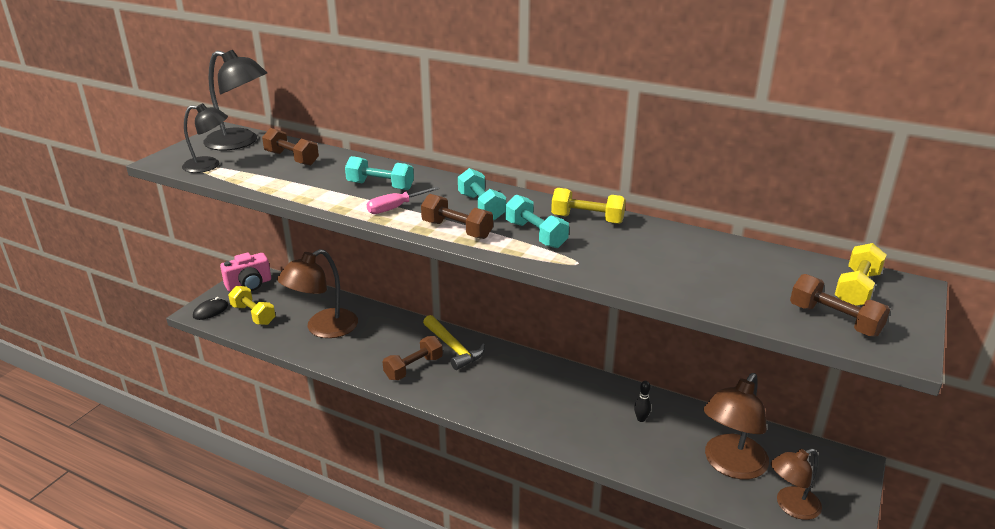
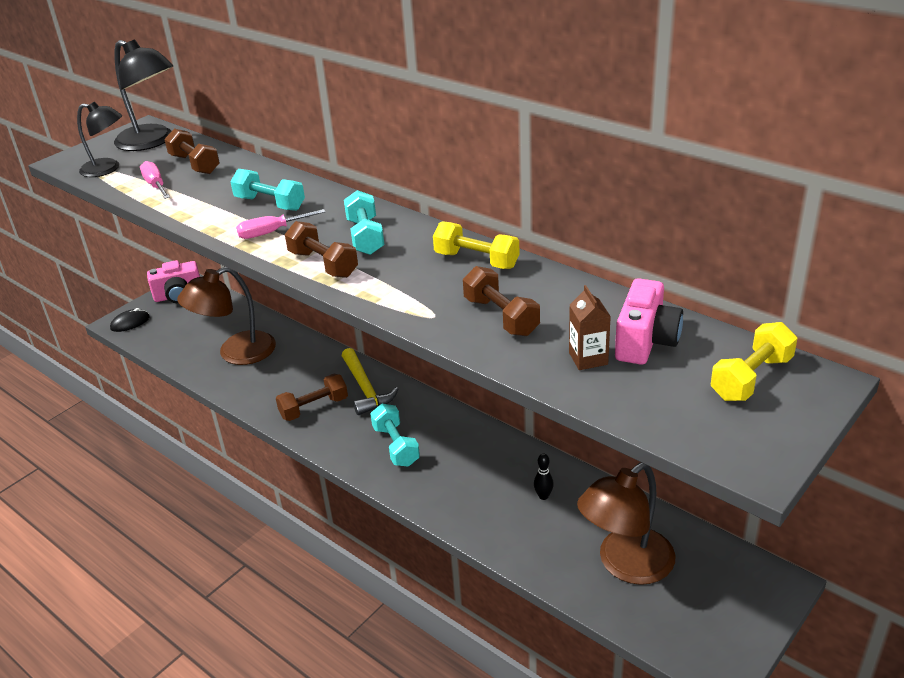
camera: 15 degrees right, 5 degrees up
yellow dumbbell [228,286,276,325] -> none
turquoise dumbbell [505,194,569,248] -> turquoise dumbbell moved to [370,404,420,467]
brown lamp [771,448,822,520] -> none
brown dumbbell [790,274,890,337] -> brown dumbbell moved to [463,266,540,336]
none -> pink screwdriver [140,161,170,199]
none -> brown carton [569,285,611,370]
none -> pink camera [615,278,683,365]

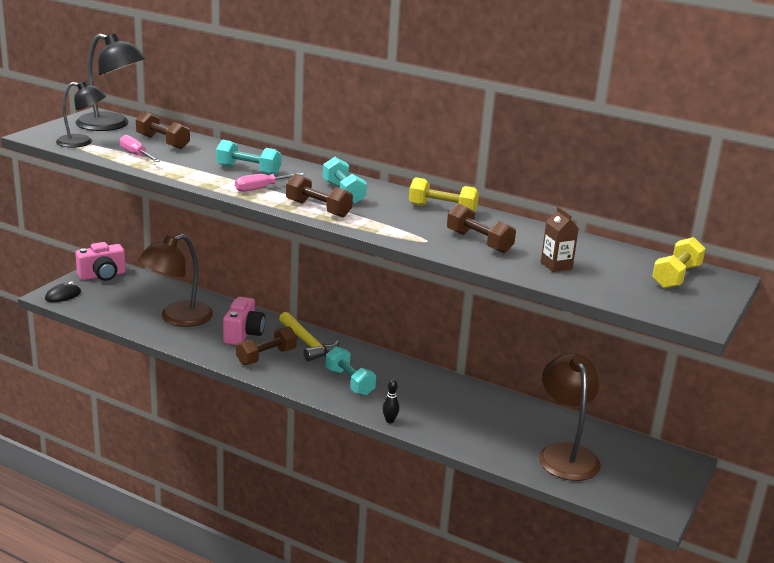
camera: 15 degrees left, 10 degrees down
black bowling pin [534,454,554,500] -> black bowling pin moved to [382,379,399,423]
brown lamp [577,462,675,585] -> brown lamp turned 135 degrees clockwise [539,353,601,481]
pink camera [615,278,683,365] -> pink camera moved to [223,297,265,345]

